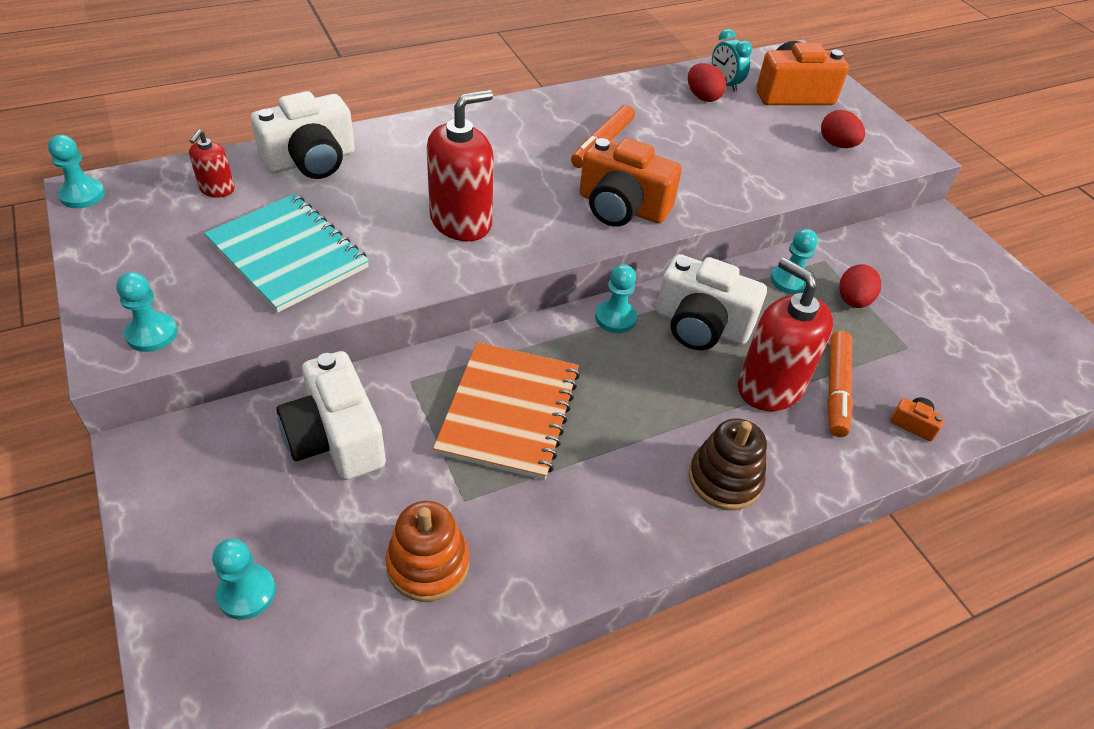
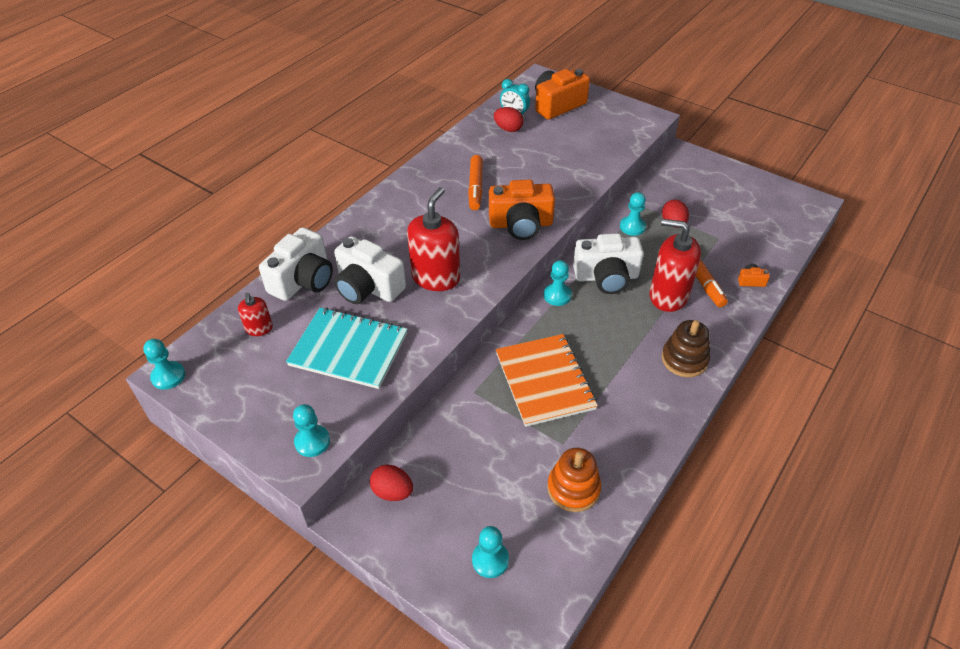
camera: 25 degrees left, 0 degrees up
white camera [276,351,386,480] -> white camera moved to [334,236,406,304]
red egg [821,110,865,148] -> red egg moved to [370,465,413,501]

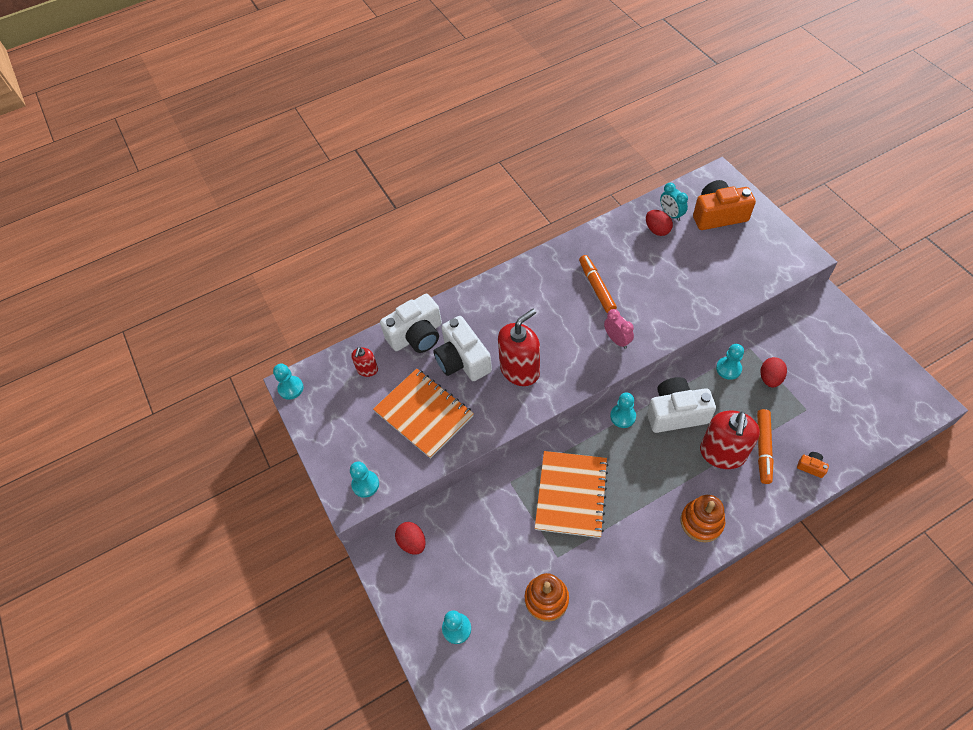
camera: 30 degrees right, 10 degrees up
turquoise notebook [286,308,408,389] -> orange notebook [373,368,474,459]
orange marker [468,155,483,210] -> orange marker turned 135 degrees clockwise [579,255,617,313]
orange camera [489,180,555,240] -> pink clock [604,309,634,349]
white camera [573,233,644,294] -> white camera turned 150 degrees clockwise [647,377,716,433]
red soap dispenser [650,219,701,312] -> red soap dispenser turned 120 degrees counterclockwise [700,411,760,469]
brown stacking toy [662,320,710,377] -> orange stacking toy [681,495,725,542]

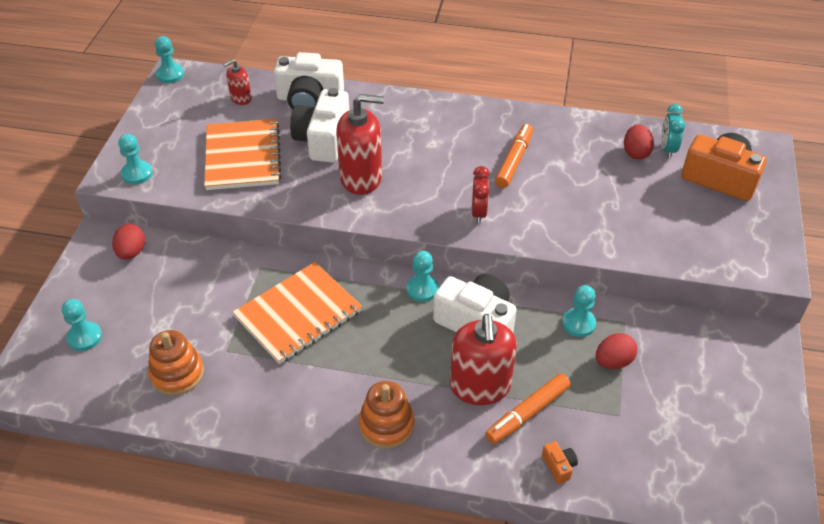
camera: 35 degrees right, 10 degrees down
pink clock [604,309,634,349] -> red clock [472,166,490,224]
red soap dispenser [700,411,760,469] -> red soap dispenser turned 60 degrees counterclockwise [450,314,517,405]

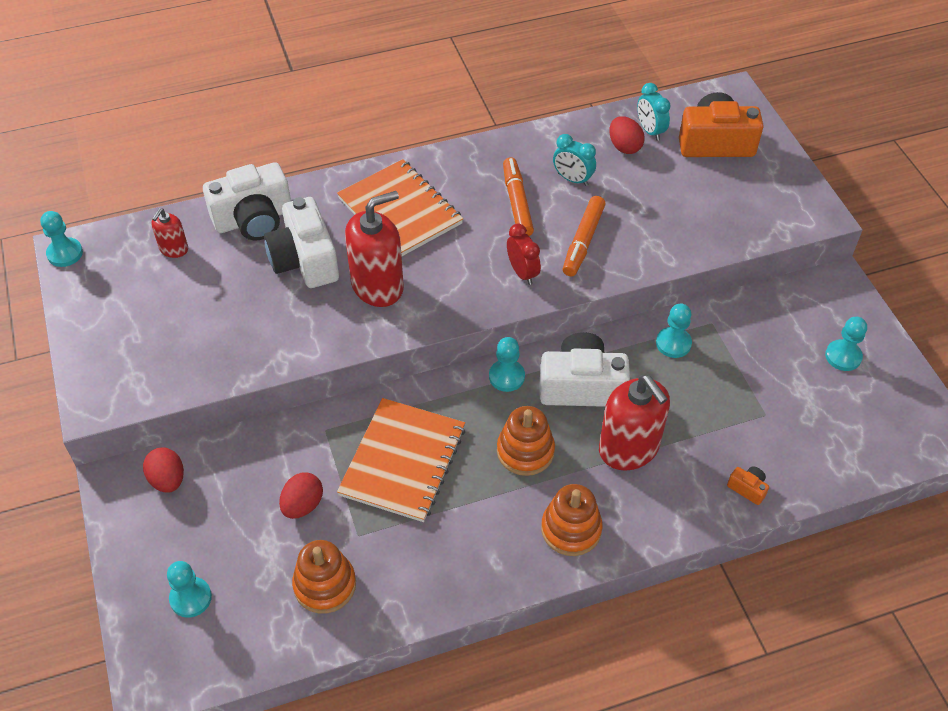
camera: 30 degrees left, 5 degrees up
turquoise pawn [118,134,153,184] -> turquoise pawn moved to [825,317,867,371]
orange notebook [204,119,281,190] -> orange notebook moved to [337,159,463,256]
orange marker [485,373,571,444] -> orange marker moved to [563,196,606,276]
red egg [596,333,637,369] -> red egg moved to [279,472,323,519]
none -> orange stacking toy [497,406,555,476]
none -> turquoise clock [553,134,596,186]

